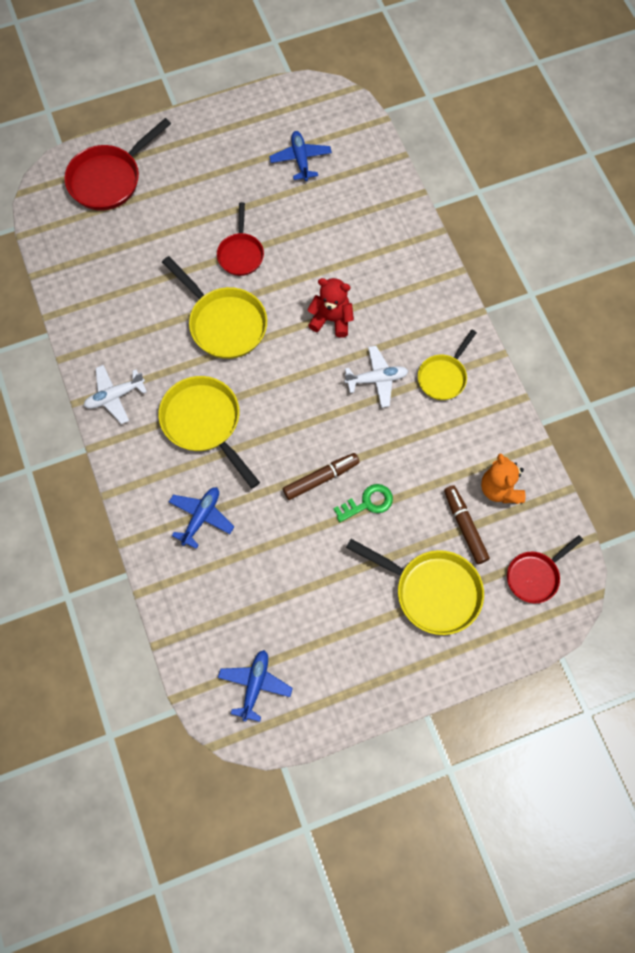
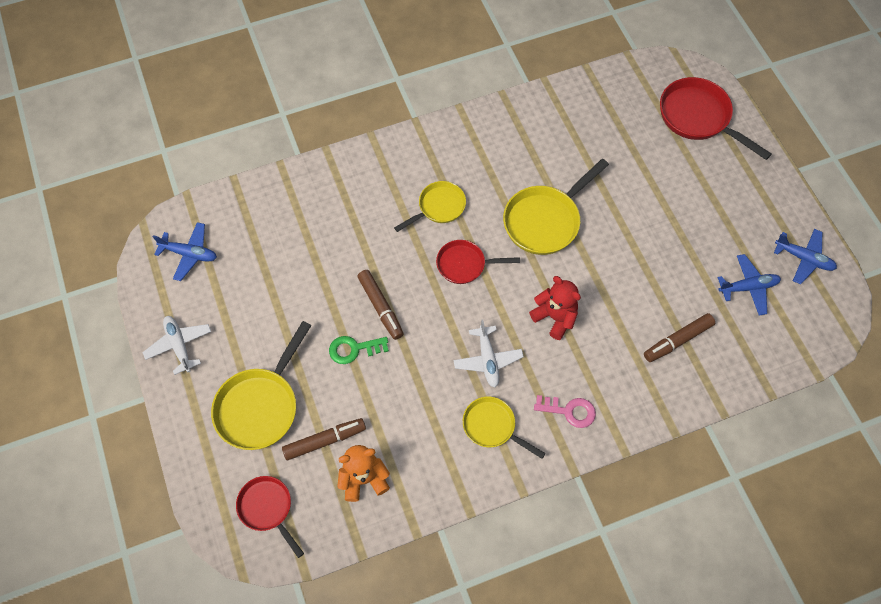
camera: 90 degrees right, 5 degrees down
white plane [84,365,147,424] -> white plane moved to [142,316,211,375]
yellow pan [158,376,260,488] -> yellow pan [394,181,466,232], size x0.62
blue plane [169,487,234,549] -> blue plane moved to [774,229,837,285]
red pan [217,202,264,276] -> red pan moved to [436,240,520,284]
red teddy bear [307,278,354,338] -> red teddy bear turned 60 degrees counterclockwise [529,276,581,340]
green key [334,484,393,522] -> green key turned 105 degrees clockwise [329,336,389,364]
none -> pink key [534,395,596,428]
none -> brown marker [644,313,715,362]

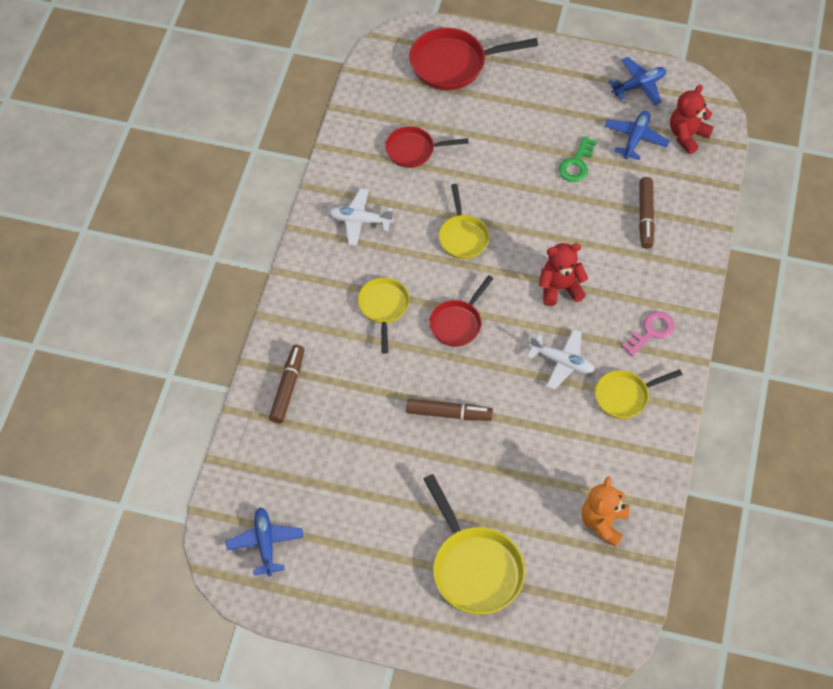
camera: 55 degrees left, 5 degrees down
white plane [142,316,211,375] -> white plane moved to [328,188,393,246]
blue plane [153,222,217,281] -> blue plane turned 60 degrees counterclockwise [226,508,304,576]
red pan [236,476,304,558] -> red pan moved to [385,126,469,168]
brown marker [282,418,366,460] -> brown marker moved to [269,345,305,423]
green key [329,336,389,364] -> green key moved to [559,136,597,182]
yellow pan [503,159,609,255] -> yellow pan [439,184,489,259], size x0.62
none -> red teddy bear [670,85,714,154]

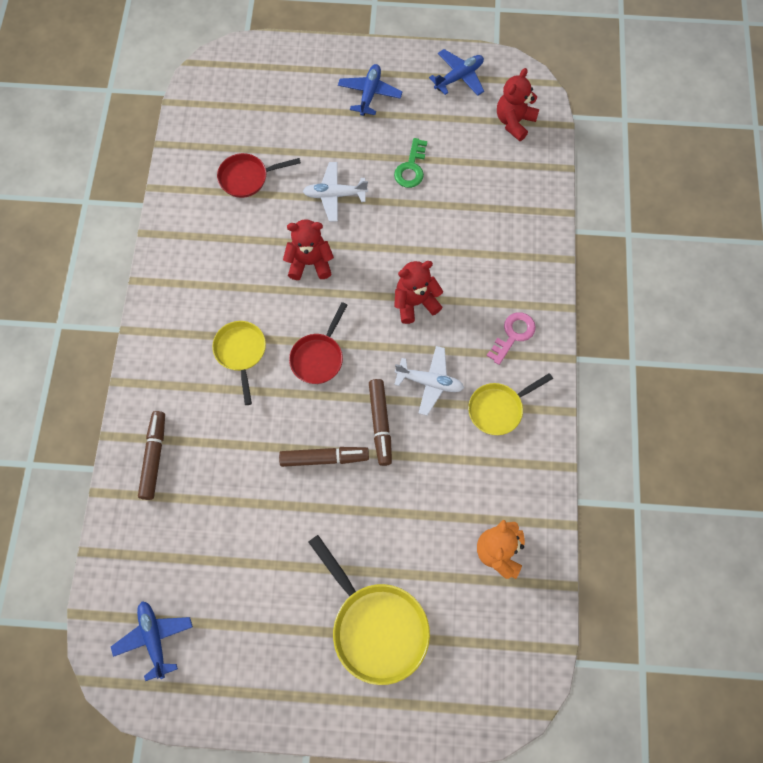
camera: 10 degrees left, 10 degrees up
white plane [328,188,393,246] -> white plane moved to [303,162,368,222]
red pan [409,28,538,90] -> none
yellow pan [439,184,489,259] -> red teddy bear [283,219,334,280]
blue plane [605,111,670,160] -> blue plane moved to [338,64,403,116]
brown marker [639,177,655,249] -> brown marker moved to [369,379,392,466]

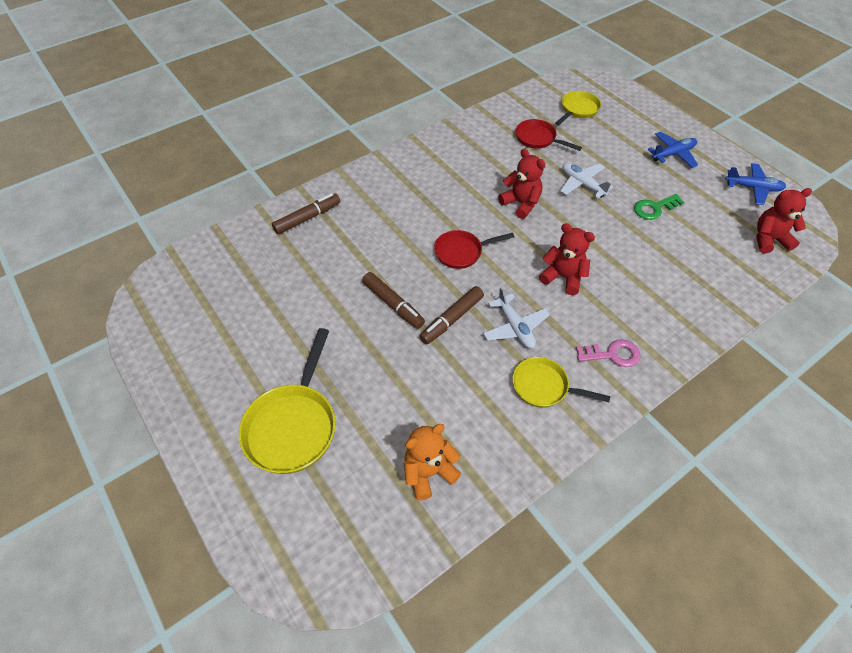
camera: 50 degrees right, 15 degrees down
blue plane [111,601,193,681] -> none
yellow pan [212,321,266,405] -> yellow pan moved to [555,91,601,125]

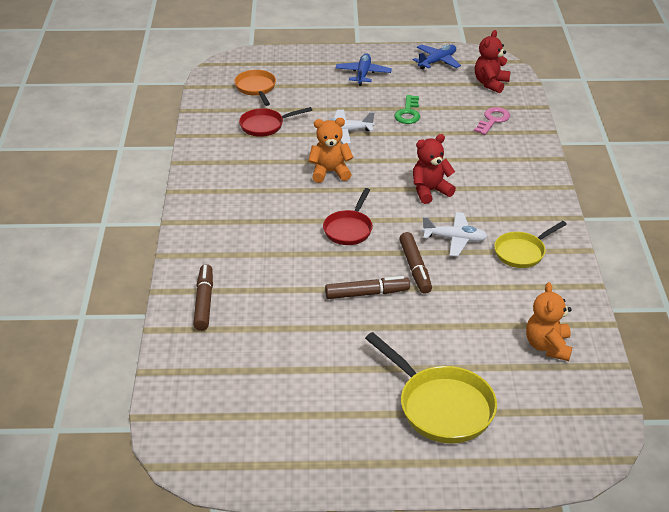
camera: 55 degrees left, 15 degrees down
red teddy bear [498,149,545,219] -> orange teddy bear [308,118,353,183]
yellow pan [555,91,601,125] -> orange pan [234,70,276,106]
pink key [576,339,641,367] -> pink key moved to [474,107,510,135]

